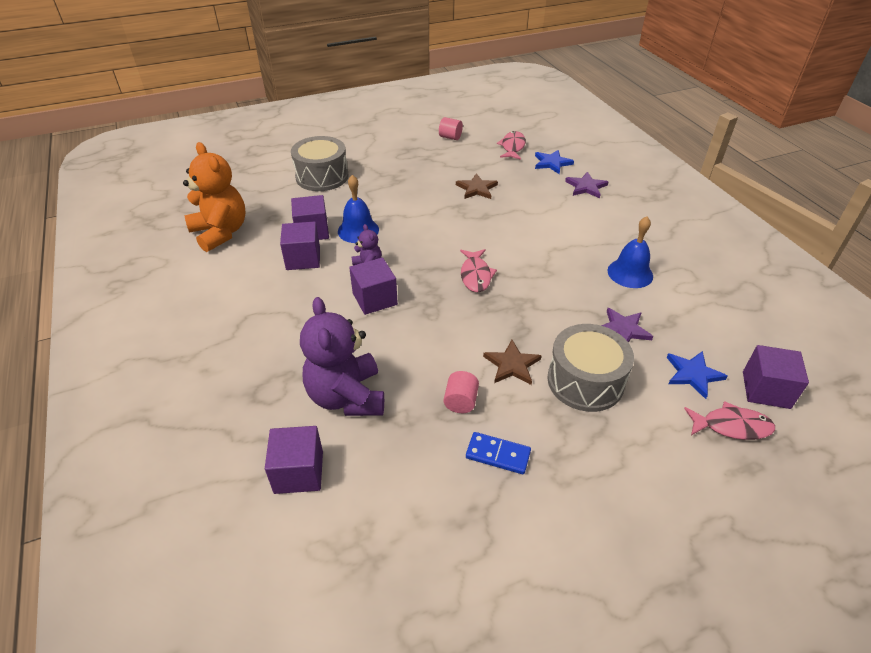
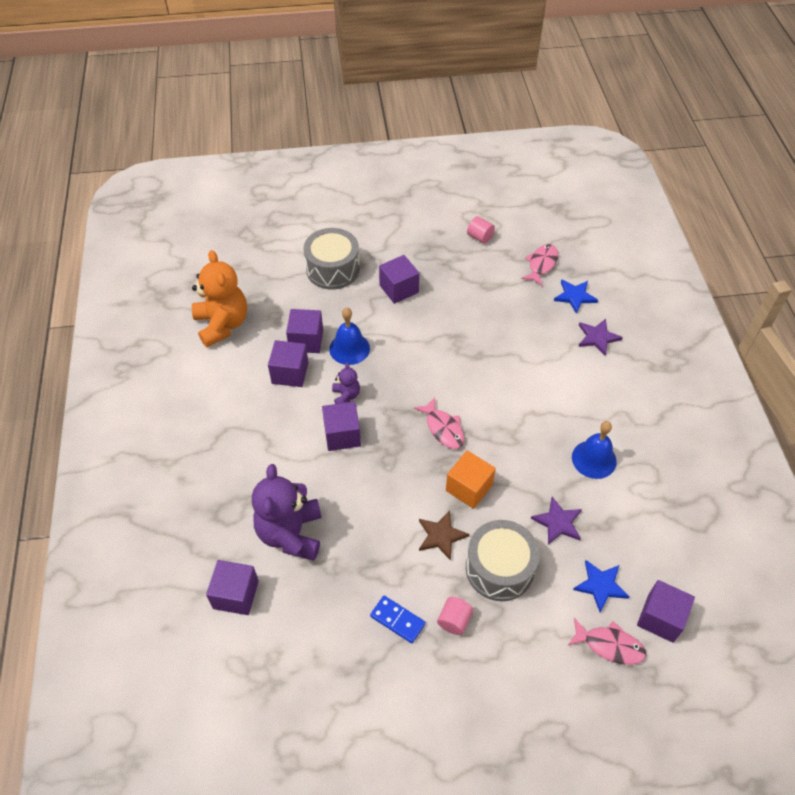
camera: 15 degrees right, 10 degrees up
pink cylinder [444,371,479,413] -> pink cylinder moved to [437,597,473,635]
brown star [456,173,498,199] -> none
pink fish [460,249,497,292] -> pink fish turned 45 degrees counterclockwise [414,397,464,449]
none -> purple cube [379,255,419,304]
none -> orange cube [446,450,496,509]

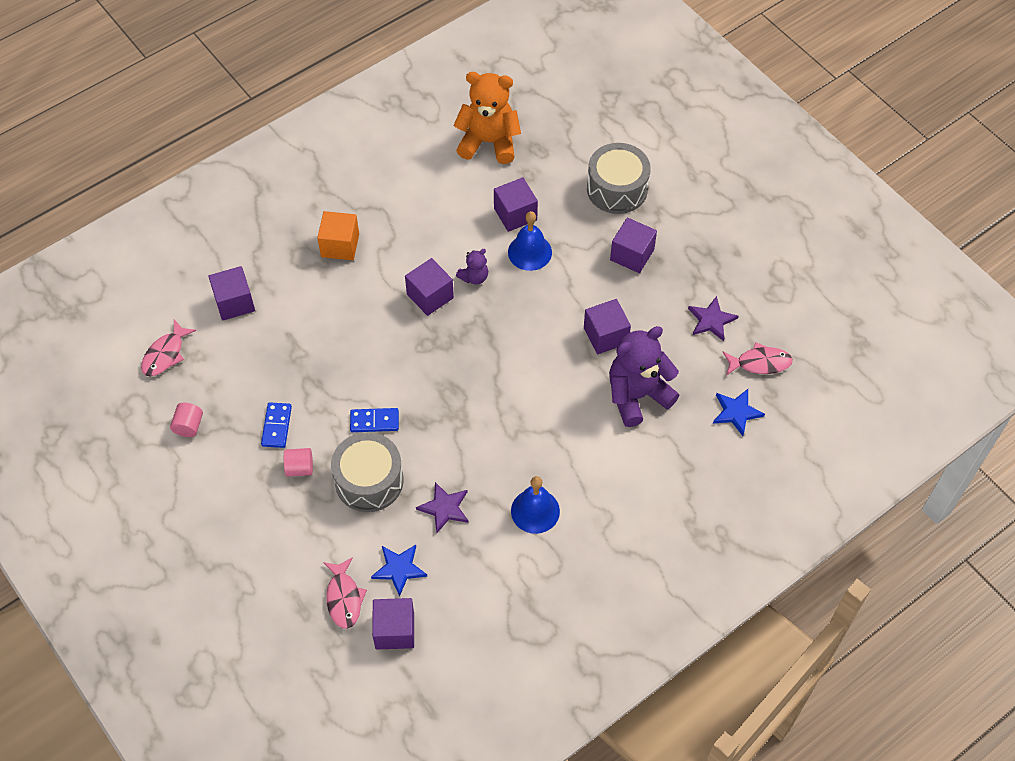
camera: 60 degrees right, 5 degrees up
orange teddy bear [192,250,247,347] -> orange teddy bear turned 120 degrees counterclockwise [453,72,521,164]
purple teddy bear [252,464,322,560] -> purple teddy bear moved to [609,326,679,427]
purple cube [268,340,308,387] -> purple cube moved to [584,299,631,354]
pink fish [414,397,464,449] -> pink fish moved to [141,320,196,376]
brown star [419,510,469,561] -> blue domino [350,408,399,432]
orange cube [446,450,496,509] -> orange cube moved to [317,211,359,260]
pink cylinder [467,216,495,244] -> pink cylinder moved to [170,403,203,437]
purple star [579,319,623,356] -> purple star moved to [688,296,739,341]

